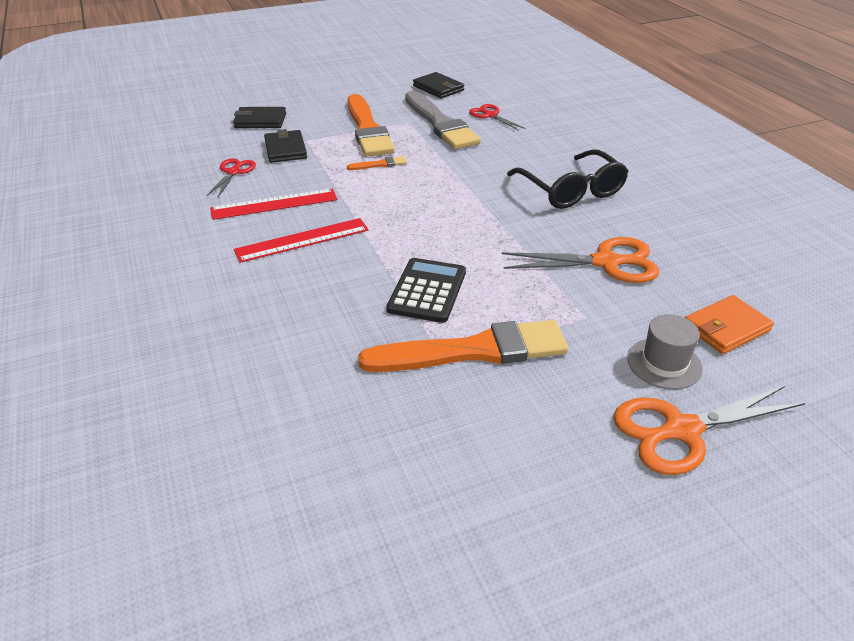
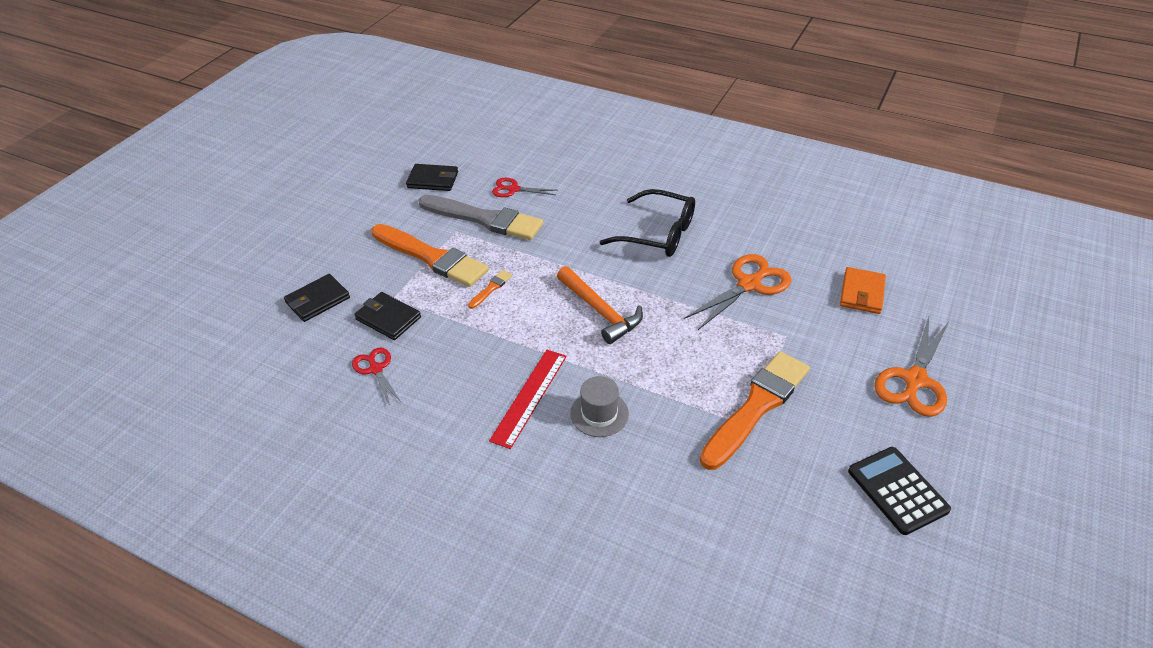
camera: 40 degrees left, 5 degrees up
red ruler [210,188,337,220] -> none
black calculator [386,258,466,323] -> black calculator moved to [848,447,951,535]
grey hat [628,314,703,389] -> grey hat moved to [570,376,629,437]
none -> orange hammer [557,266,643,344]

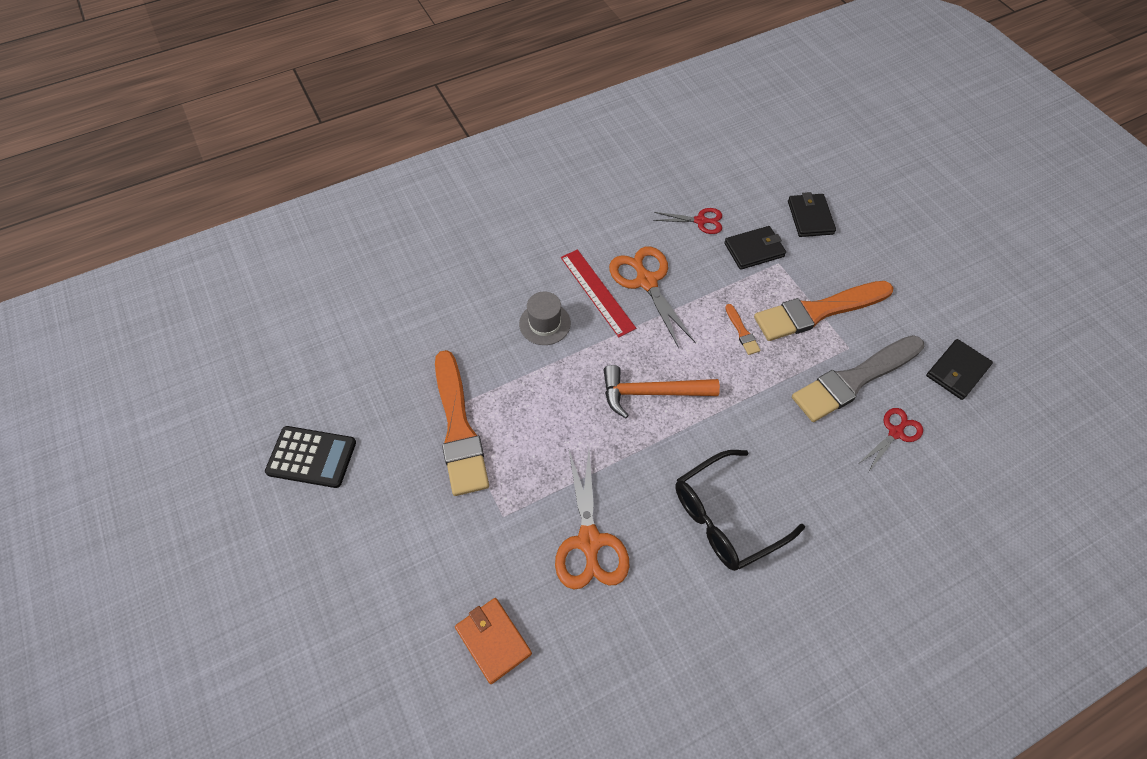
camera: 125 degrees right, 15 degrees up
orange scissors [874,317,949,417] -> orange scissors moved to [609,247,696,348]

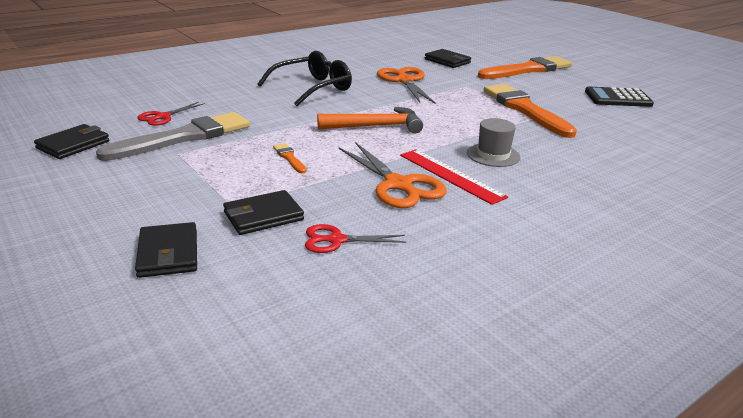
camera: 170 degrees right, 30 degrees down
orange wallet [455,598,532,684] -> black wallet [425,49,471,68]
orange brush [754,281,893,341] -> orange brush moved to [478,56,572,79]

